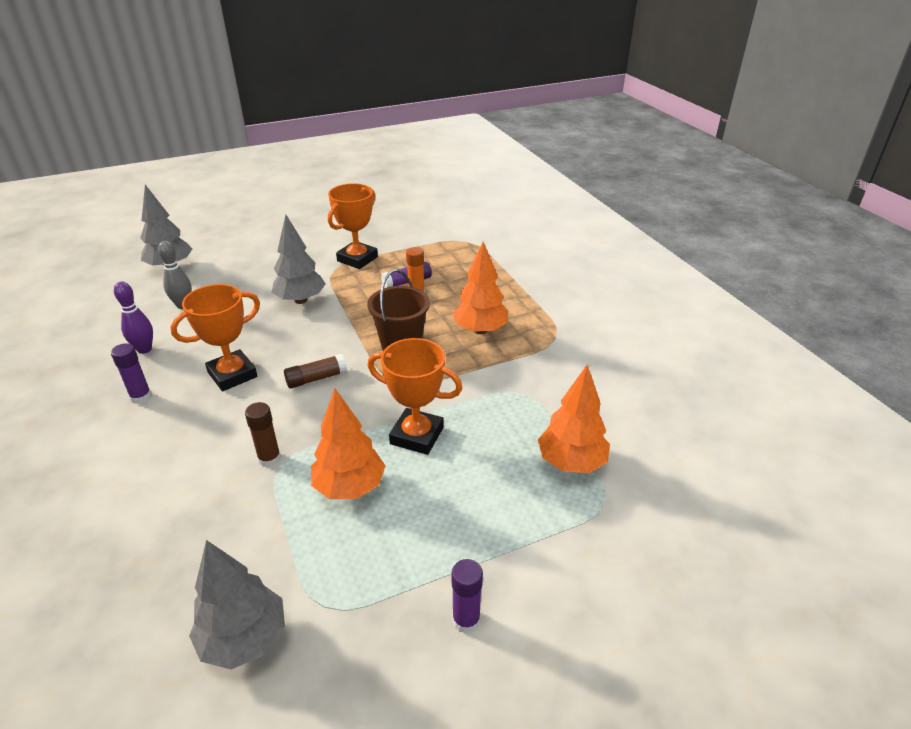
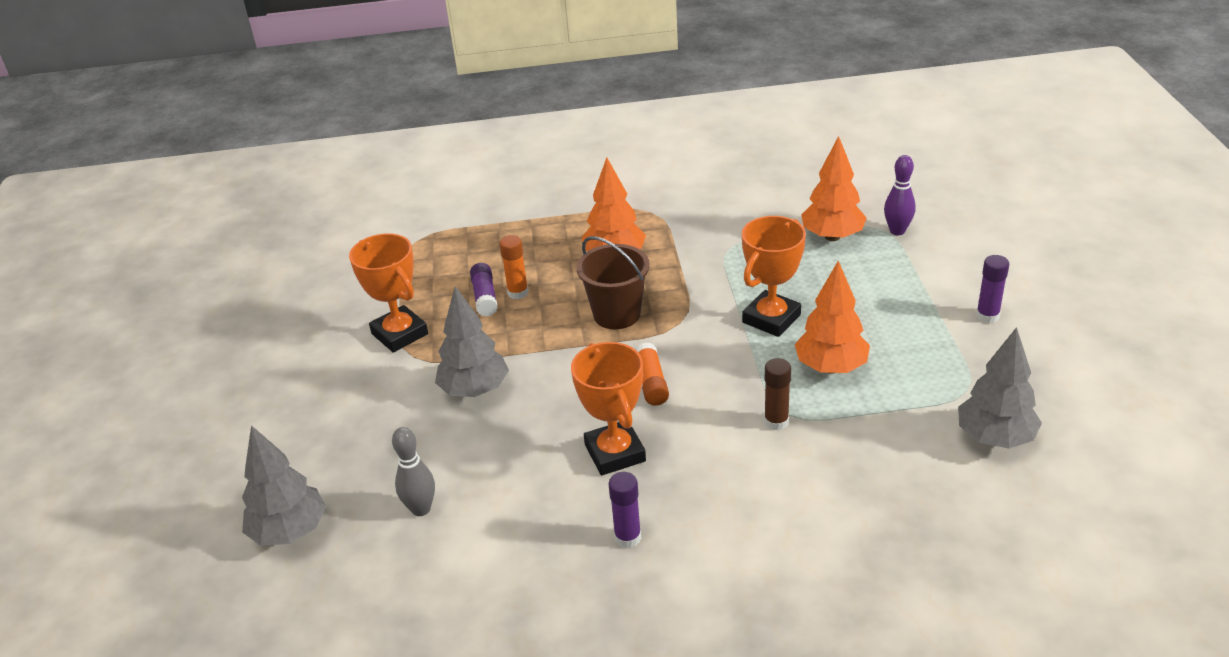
camera: 70 degrees left, 0 degrees up
purple bowling pin [114,282,153,354] -> purple bowling pin moved to [884,155,916,235]
brown glue stick [284,354,347,388] -> orange glue stick [635,342,669,406]

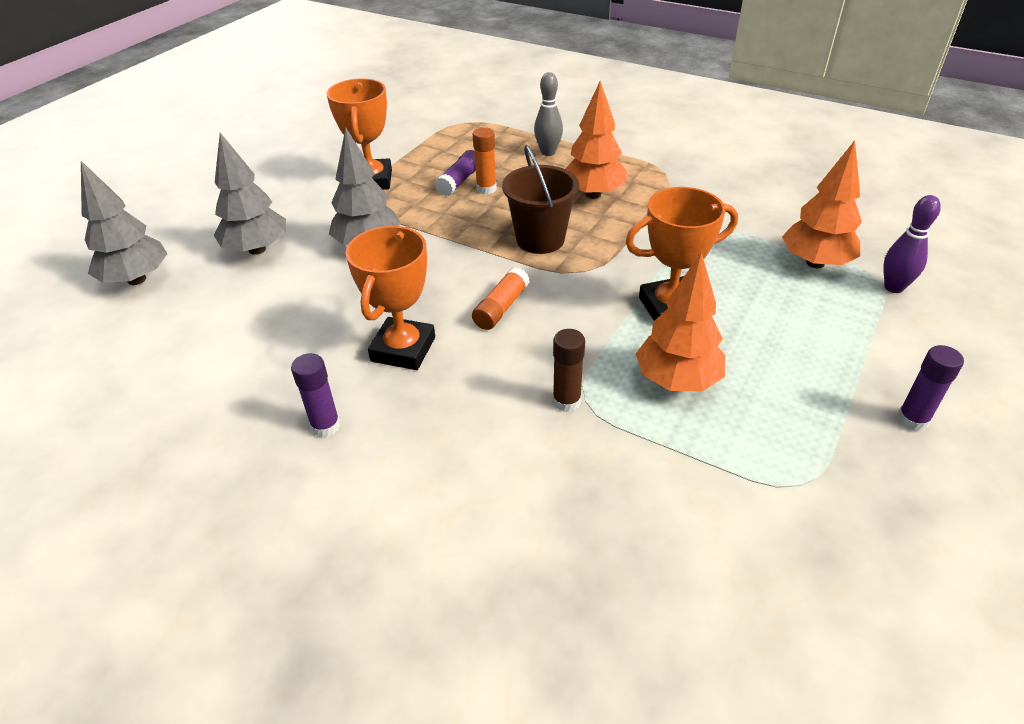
camera: 35 degrees right, 5 degrees up
grey bowling pin [392,427,435,516] -> grey bowling pin moved to [534,72,563,156]
grey tree [958,327,1042,449] -> grey tree moved to [214,133,286,255]

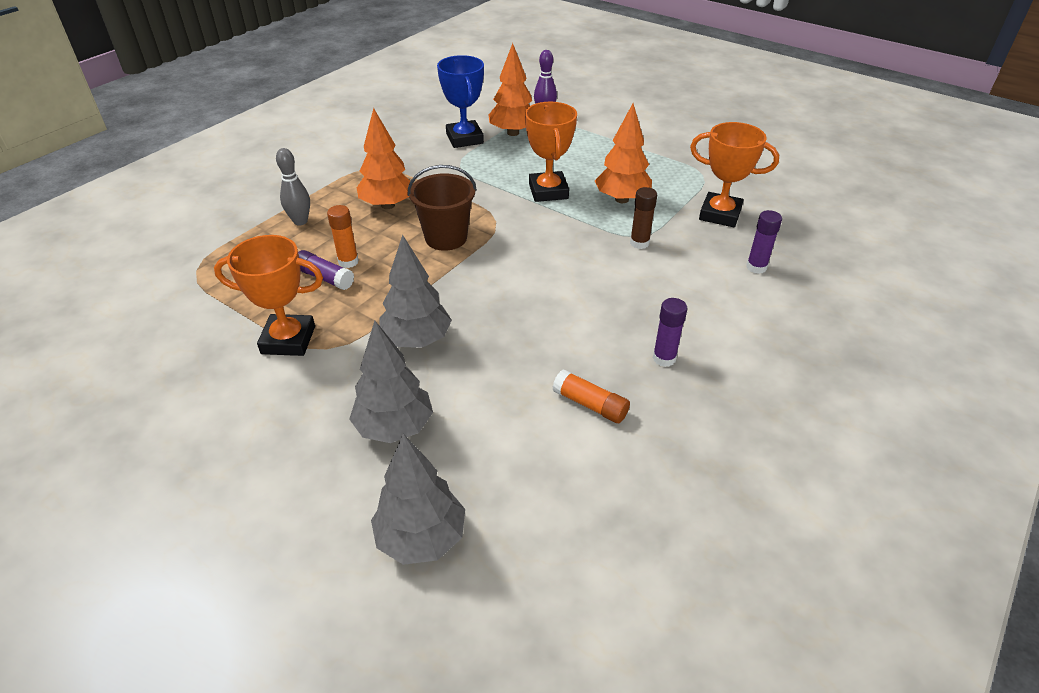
camera: 85 degrees left, 0 degrees up
orange trophy [345,226,435,370] -> orange trophy moved to [690,122,779,227]
orange glue stick [472,267,530,330] -> orange glue stick moved to [552,369,630,423]
purple glue stick [897,345,964,431] -> purple glue stick moved to [746,210,782,274]
none -> blue trophy [437,55,484,148]

